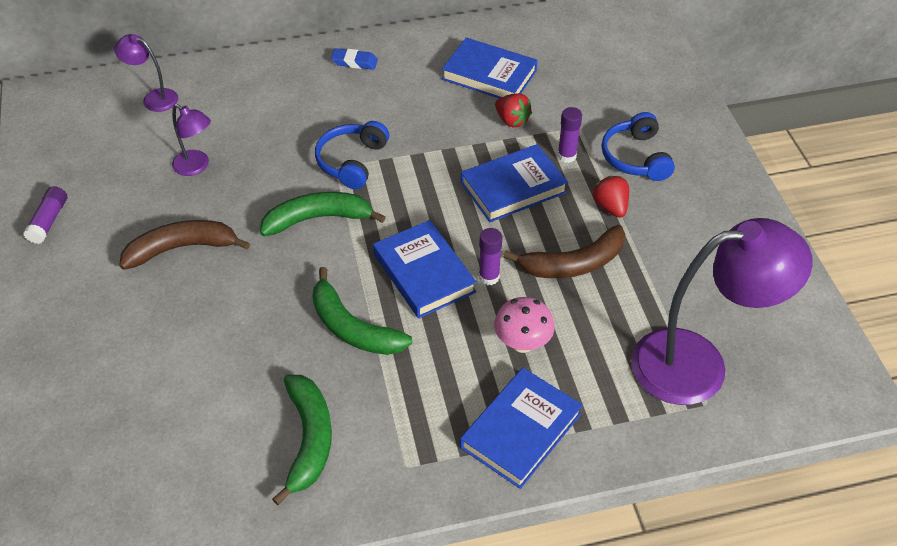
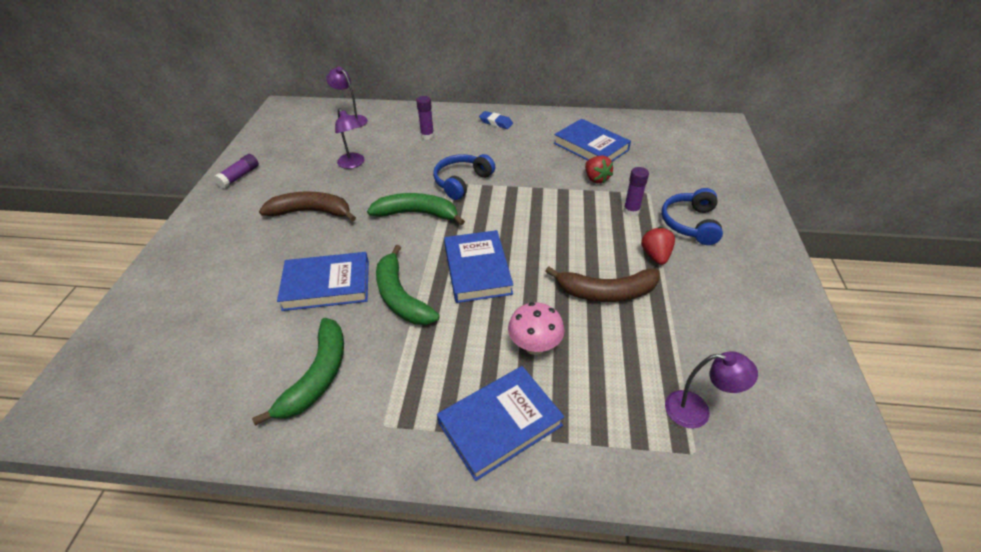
camera: 20 degrees right, 5 degrees down
blue book [461,144,568,222] -> blue book moved to [277,252,369,311]
purple glue stick [479,228,502,285] -> purple glue stick moved to [416,96,434,140]
purple lamp [632,218,813,405] -> purple lamp [665,351,758,428], size x0.46

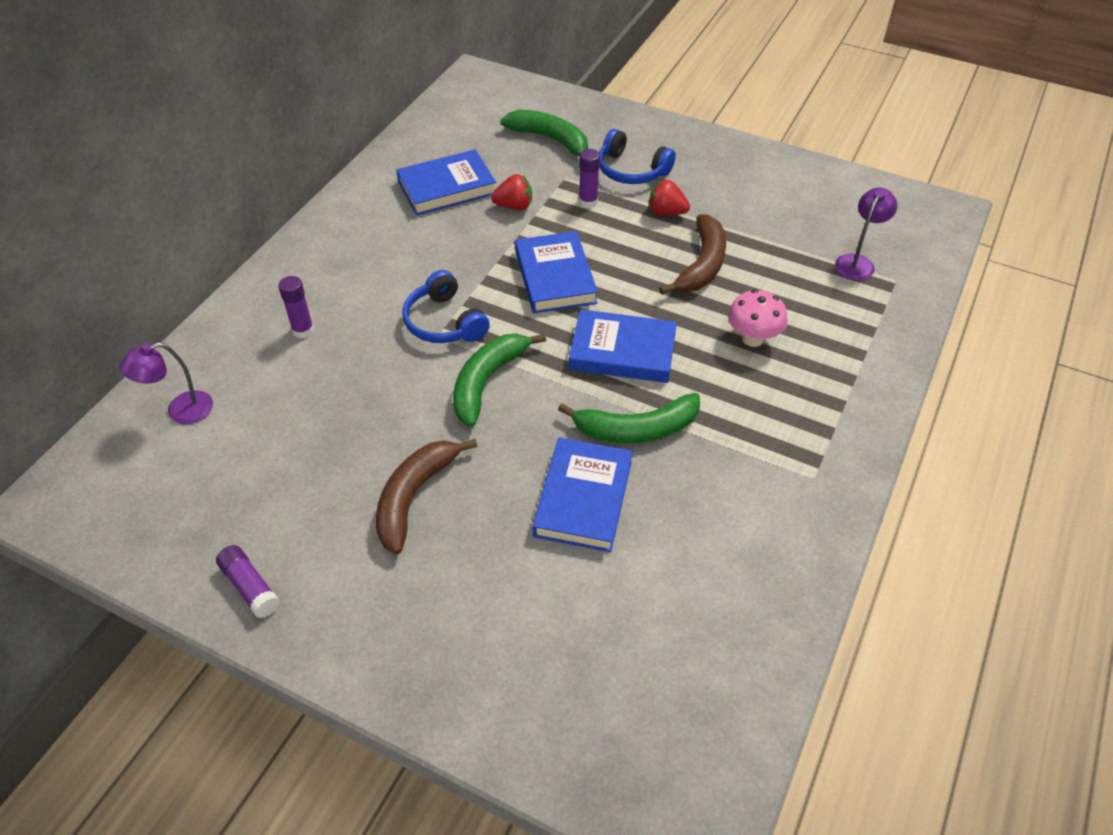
camera: 70 degrees left, 5 degrees up
green banana [252,318,344,425] -> green banana moved to [500,110,588,157]
purple lamp [335,108,365,169] -> none
blue book [437,366,564,481] -> blue book moved to [515,231,598,313]
blue eraser [479,111,513,129] -> none

